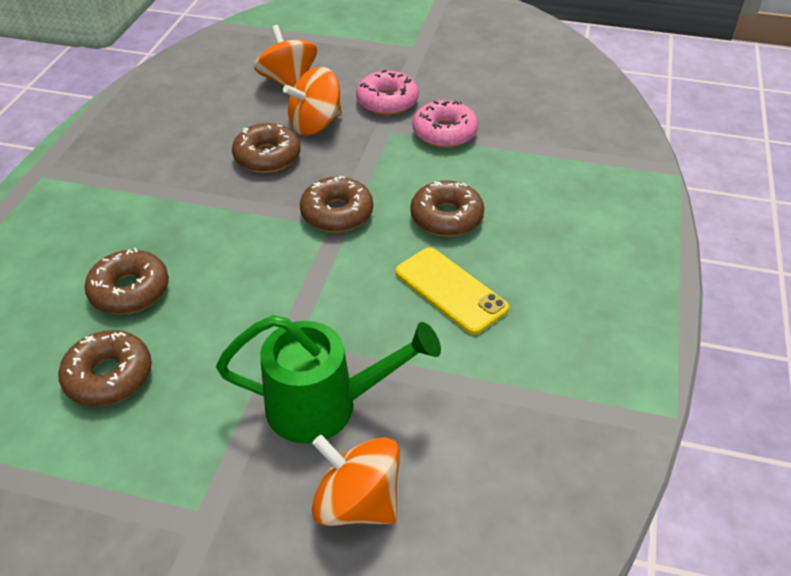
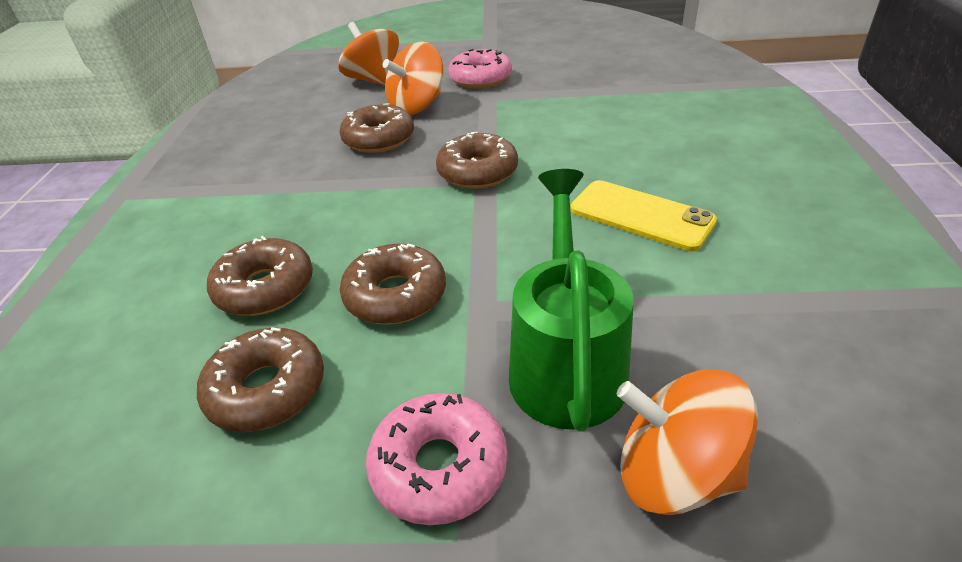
camera: 10 degrees left, 5 degrees down
green watering can [216,315,441,444] -> green watering can turned 75 degrees counterclockwise [509,169,634,432]
brown donut [410,180,484,237] -> brown donut moved to [340,244,446,325]
pink donut [412,100,478,148] -> pink donut moved to [366,393,508,525]

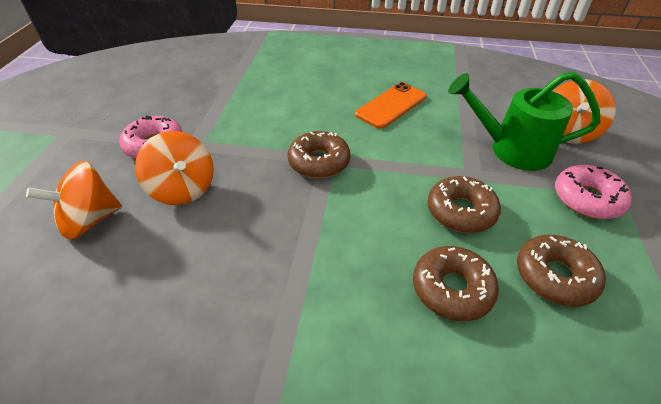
camera: 85 degrees left, 5 degrees up
brown donut [339,103,414,153] -> none
yellow phone [571,180,717,251] -> orange phone [355,82,426,129]

